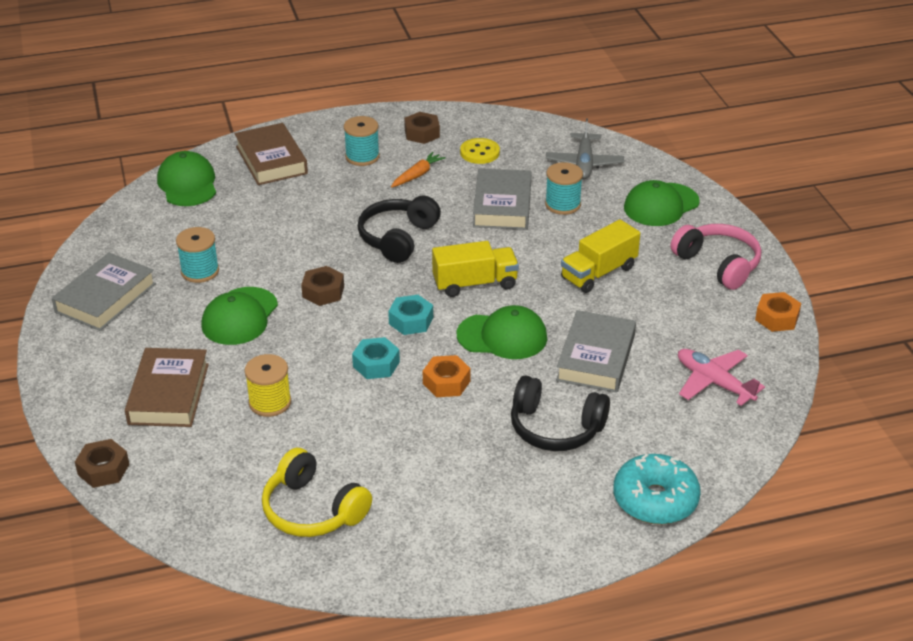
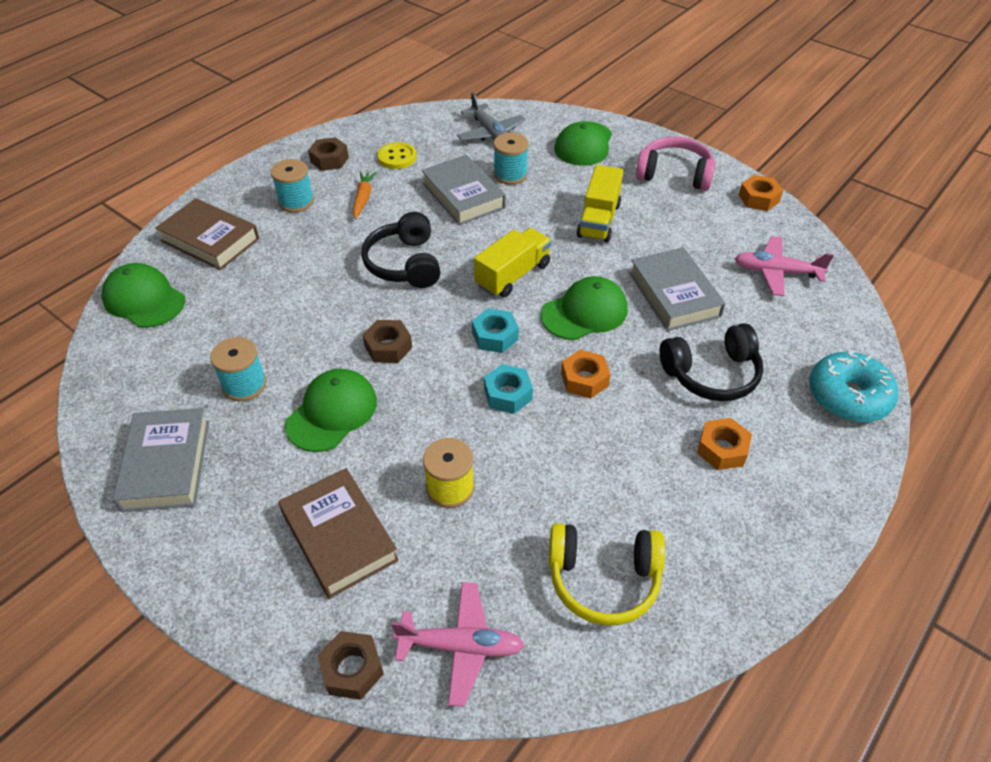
camera: 35 degrees left, 10 degrees up
green cap [201,287,278,345] -> green cap turned 135 degrees counterclockwise [285,369,377,452]
none -> pink plane [391,582,524,707]
none -> orange nut [697,418,752,470]

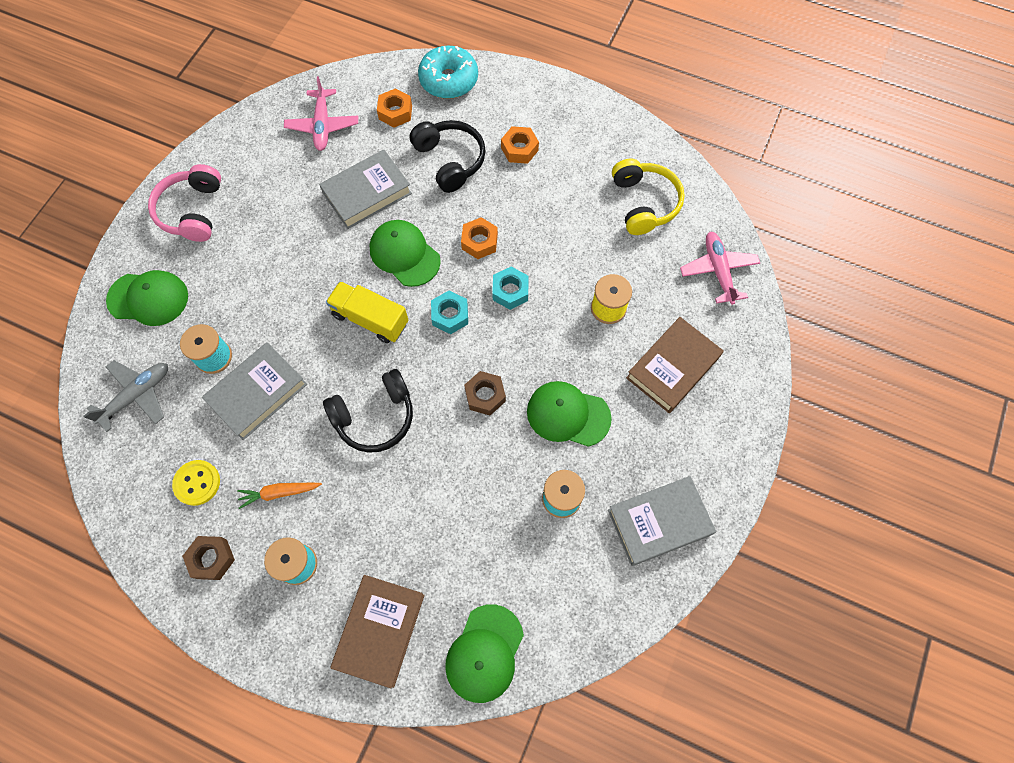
camera: 105 degrees left, 20 degrees up
brown nut [317,631,384,700] -> none
yellow truck [577,165,623,242] -> none
orange nut [739,175,783,211] -> orange nut moved to [377,88,412,127]

